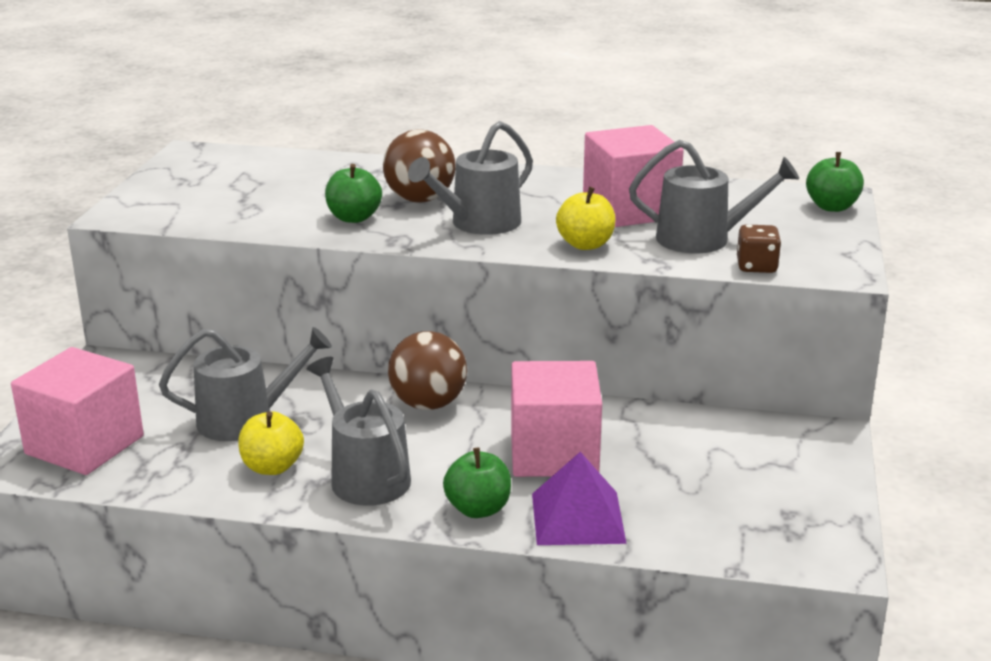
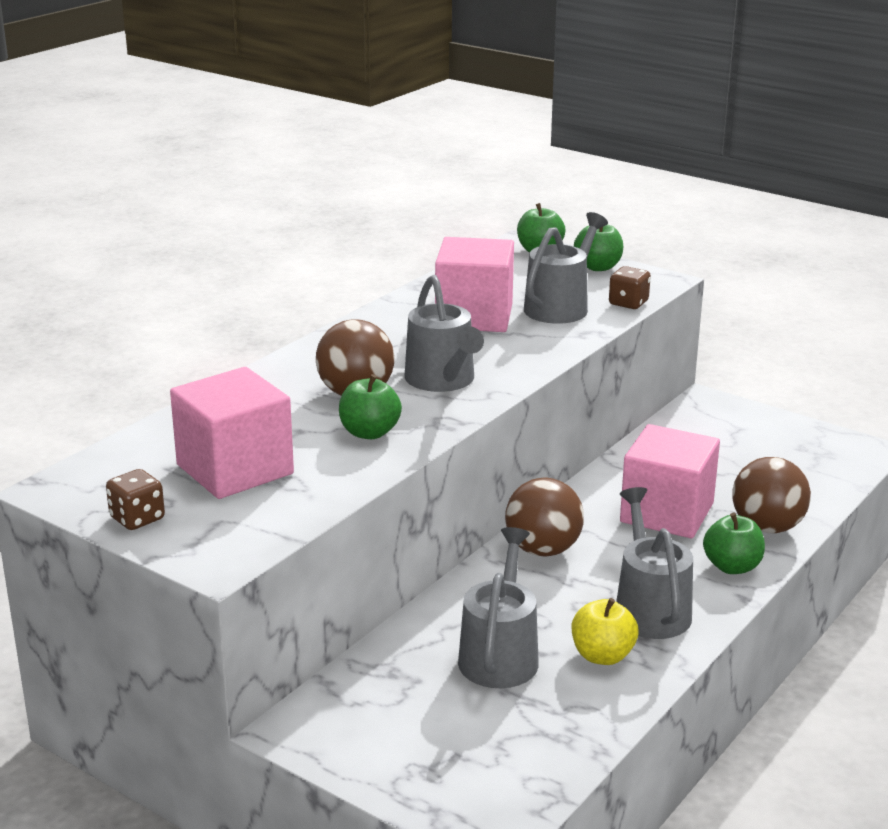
camera: 65 degrees left, 0 degrees up
pink cube [11,347,144,475] -> pink cube moved to [170,367,294,499]
grey watering can [307,357,411,506] -> grey watering can turned 90 degrees clockwise [616,487,693,639]
purple pyramid [532,452,627,545] -> brown ball [732,457,811,533]
yellow apple [556,187,615,250] -> none
none -> brown dice [106,469,165,530]
none -> green apple [574,225,623,271]

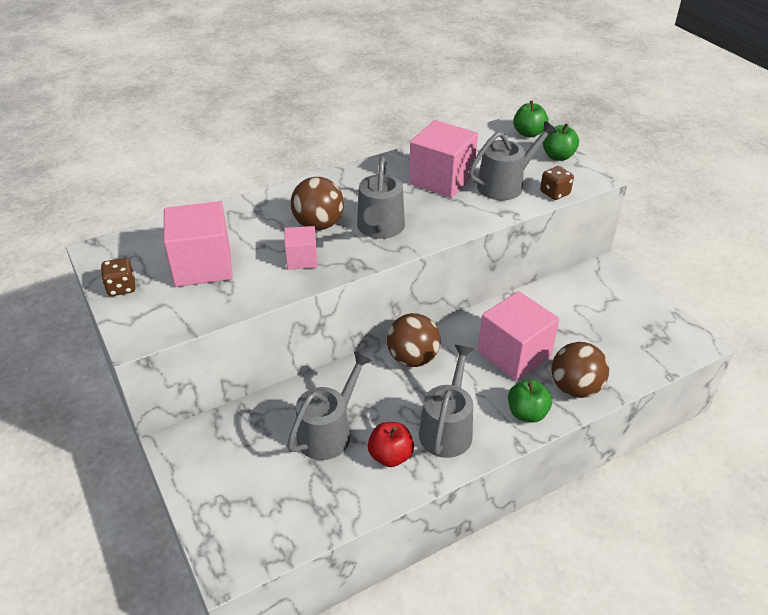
camera: 25 degrees right, 15 degrees up
green apple [339,374,402,439] -> pink cube [284,226,318,270]
yellow apple [572,598,639,665] -> red apple [368,422,414,467]

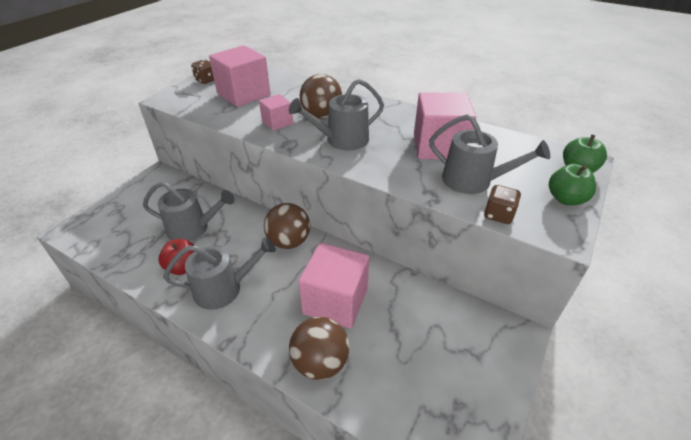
camera: 60 degrees right, 0 degrees up
green apple [508,380,552,423] -> none

